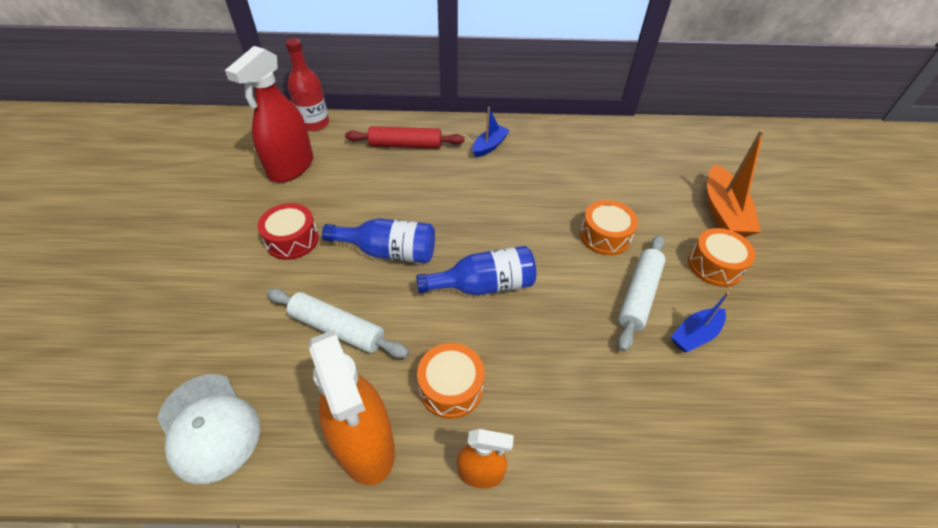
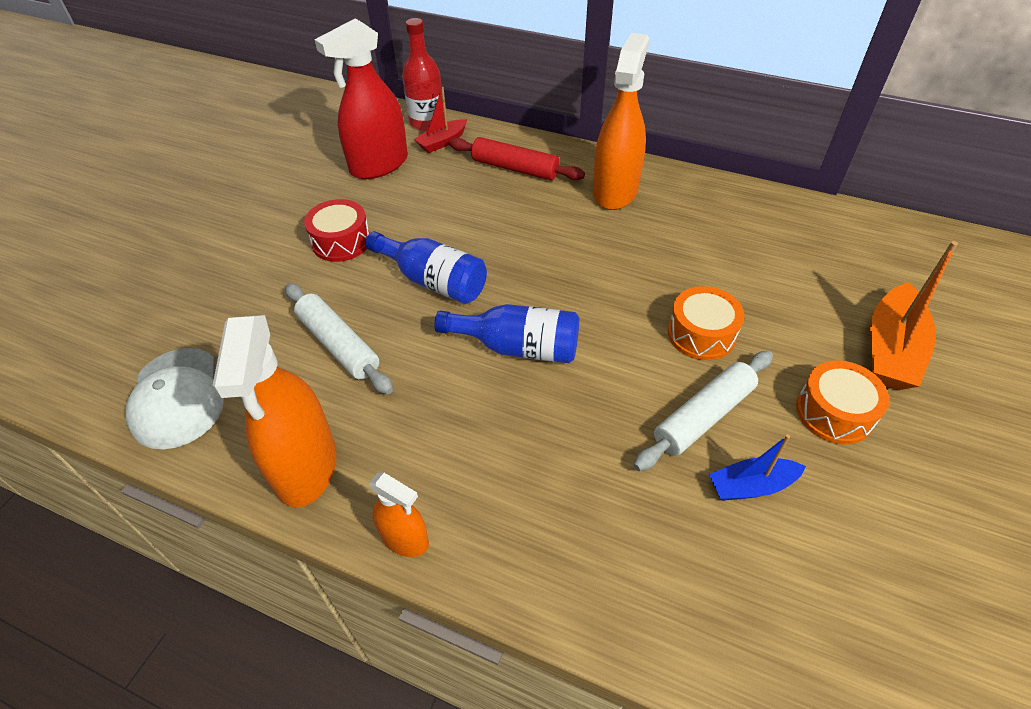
camera: 25 degrees right, 0 degrees up
orange drum [417,343,485,419] -> none
blue boat [472,107,510,157] -> orange spray bottle [593,33,649,210]
none -> red boat [414,87,467,153]

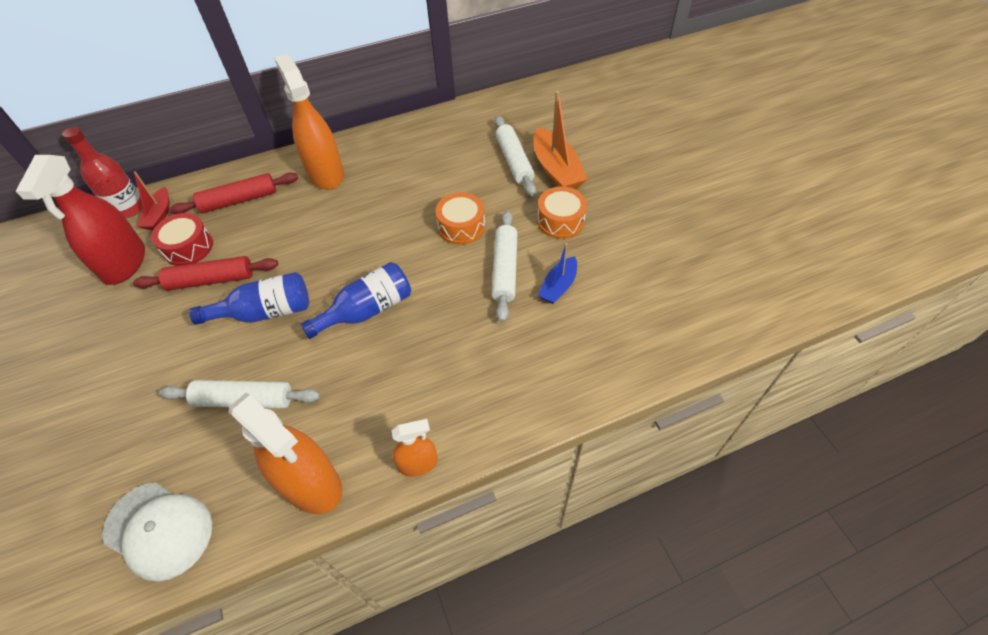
camera: 45 degrees left, 5 degrees up
red drum [304,199,370,262] -> red drum moved to [151,213,213,266]
none -> red rolling pin [133,256,278,290]
none -> white rolling pin [495,116,536,196]

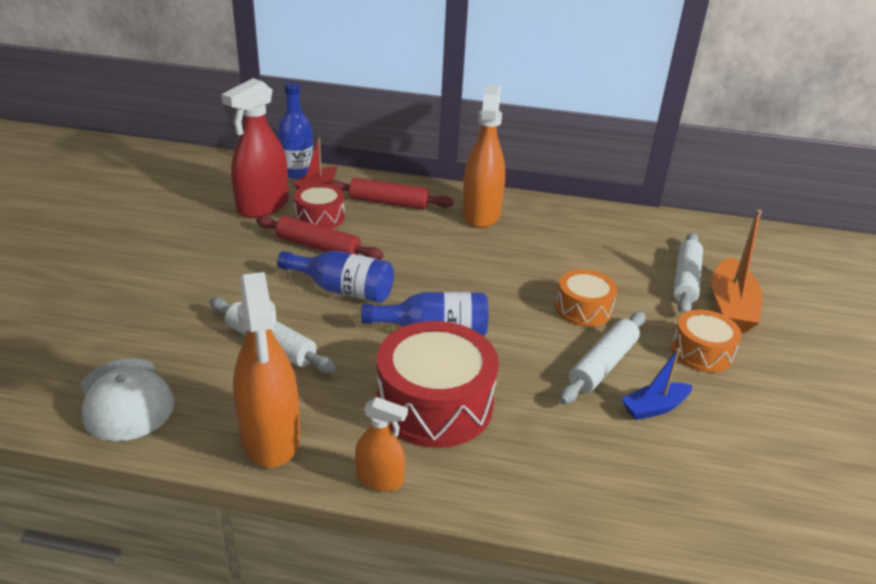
camera: 30 degrees right, 20 degrees down
red bottle [62,127,143,218] -> blue bottle [278,82,314,179]
none -> red drum [377,321,499,448]

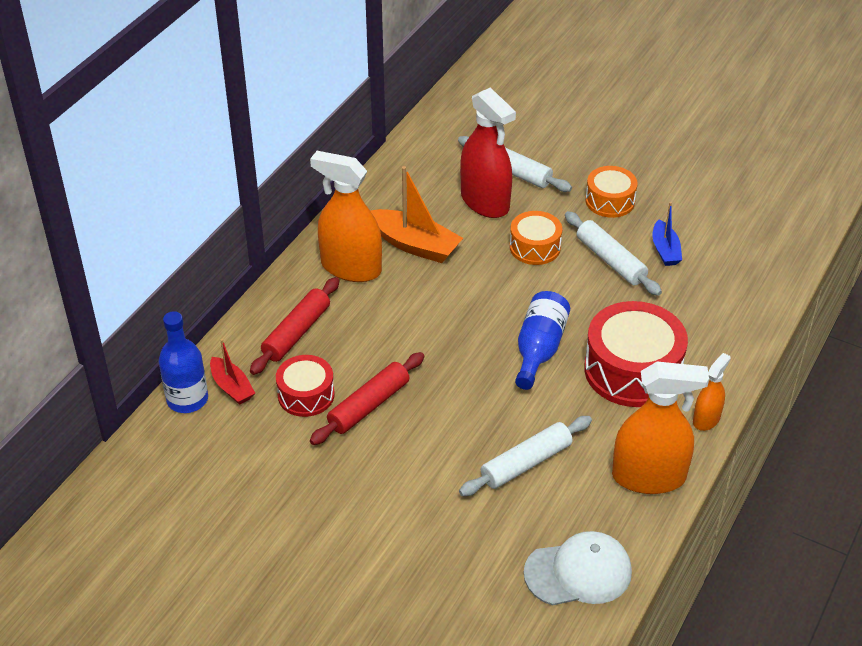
camera: 70 degrees left, 10 degrees up
red spray bottle [222,78,289,218] -> red spray bottle moved to [460,87,516,218]
blue bottle [277,250,394,303] -> none
orange boat [712,210,762,333] -> orange boat moved to [371,166,463,263]

